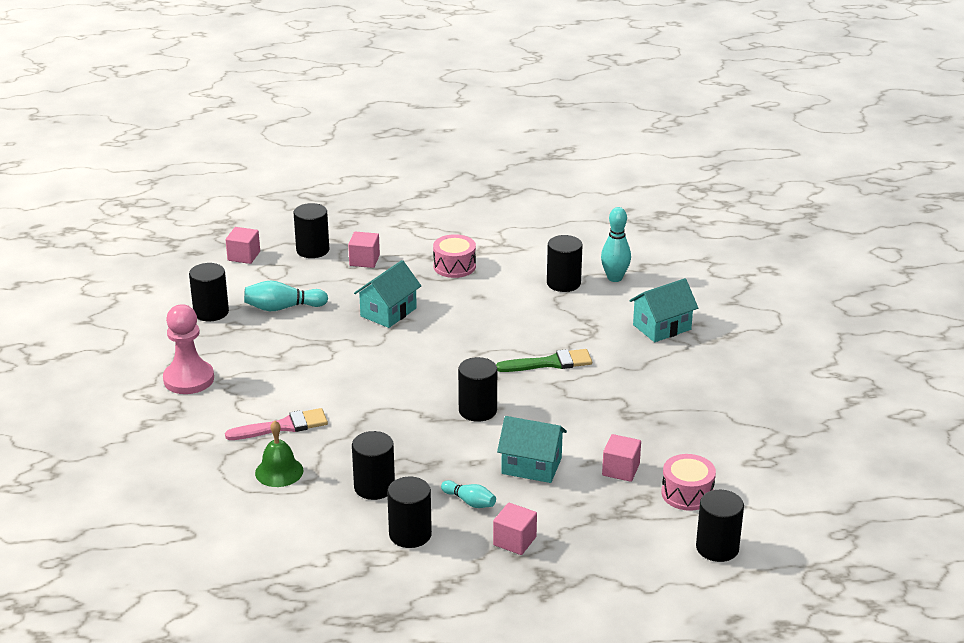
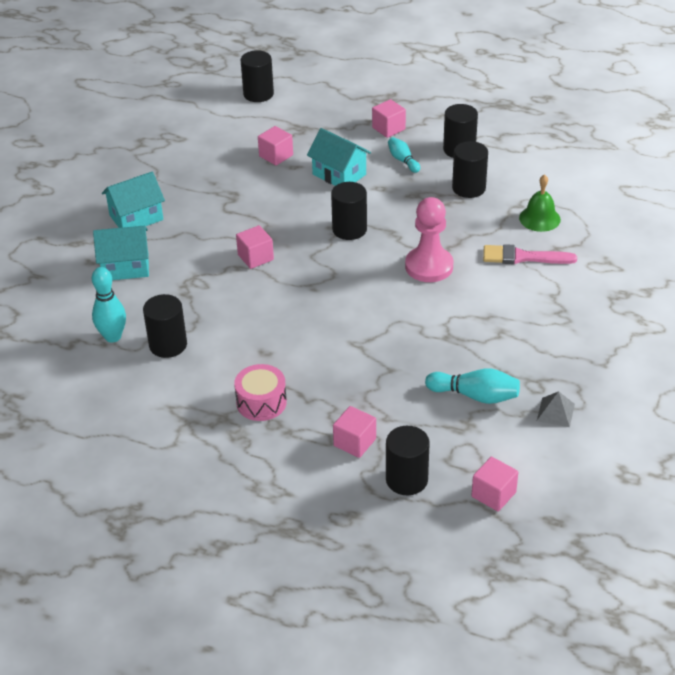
camera: 155 degrees left, 10 degrees up
pink pawn [163,304,214,394] -> pink pawn moved to [405,197,453,282]
black cylinder [189,263,229,321] -> grey pyramid [537,391,575,427]
turquoise house [354,260,421,328] -> turquoise house moved to [102,171,165,228]
green brush [496,349,592,372] -> pink cube [236,225,274,269]
pink drum [662,454,716,511] -> none

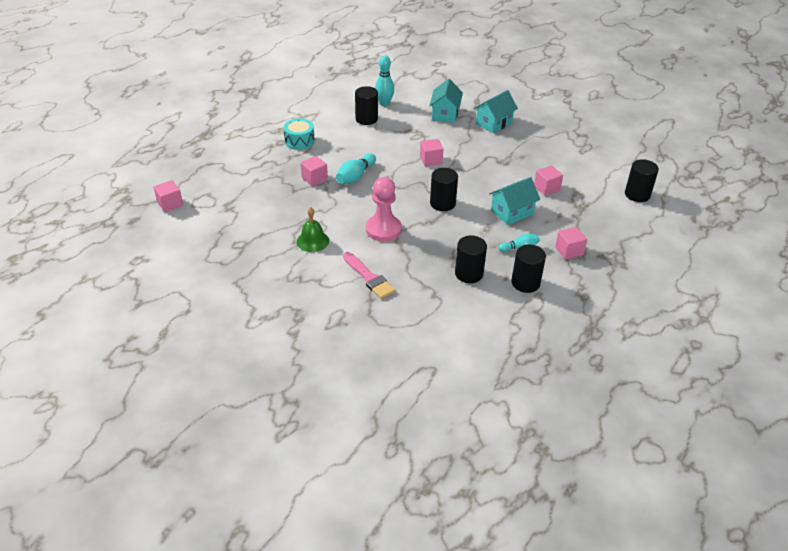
camera: 105 degrees right, 0 degrees up
turquoise house [102,171,165,228] -> turquoise house turned 60 degrees clockwise [474,90,518,134]
pink drum [234,364,287,421] -> turquoise drum [284,118,315,150]
pink cube [333,406,376,458] -> pink cube moved to [301,156,328,186]
black cylinder [386,426,430,495] -> none
turquoise bowling pin [425,368,520,404] -> turquoise bowling pin moved to [336,153,376,184]
pink brush [483,244,577,264] -> pink brush turned 120 degrees clockwise [343,252,396,299]
green bell [519,174,561,232] -> green bell moved to [297,207,329,252]
grey pyramid [537,391,575,427] -> none

